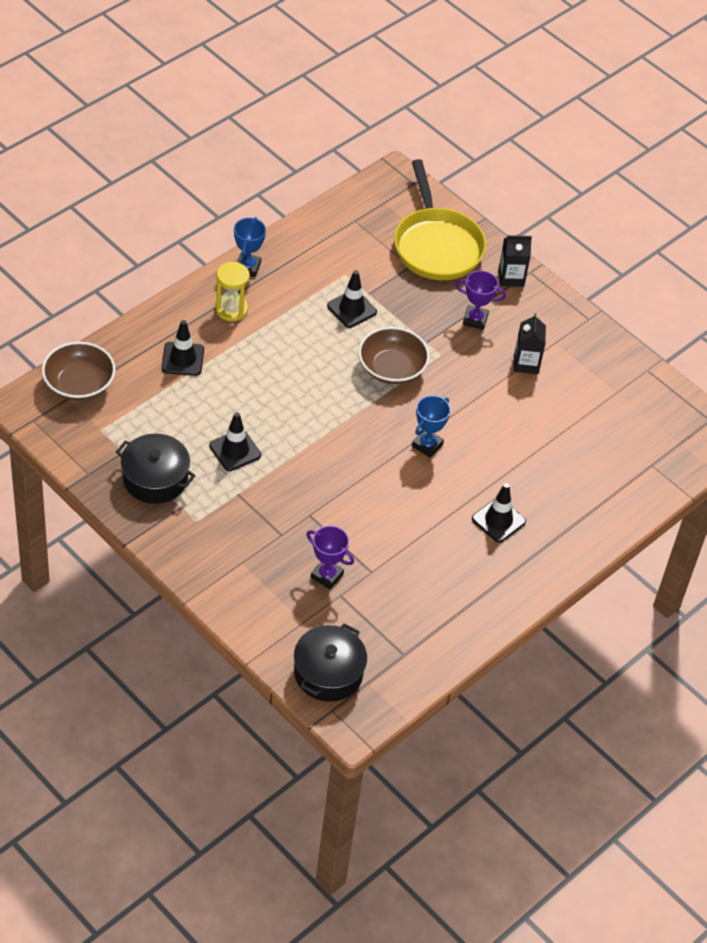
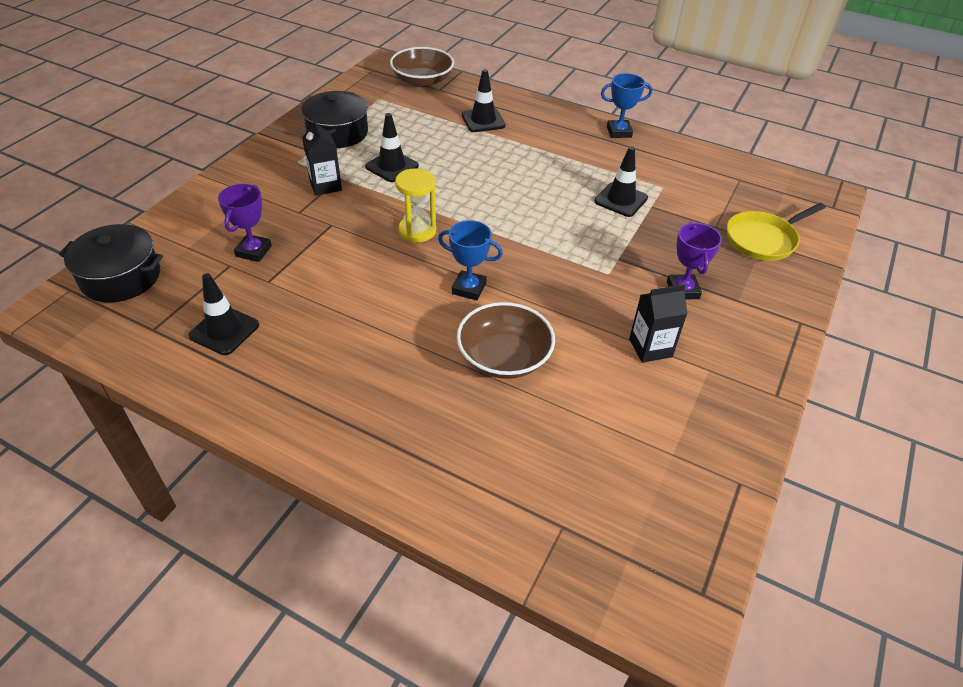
camera: 75 degrees right, 5 degrees down
yellow hourglass [215,262,250,321] -> yellow hourglass moved to [395,168,436,242]
brown bowl [358,327,430,384] -> brown bowl moved to [457,302,555,379]
yellow pan [394,159,486,280] -> yellow pan [727,203,826,261], size x0.64
black traffic cone [472,483,526,543] -> black traffic cone moved to [188,273,259,355]
black carton [499,235,532,287] -> black carton moved to [302,119,342,196]

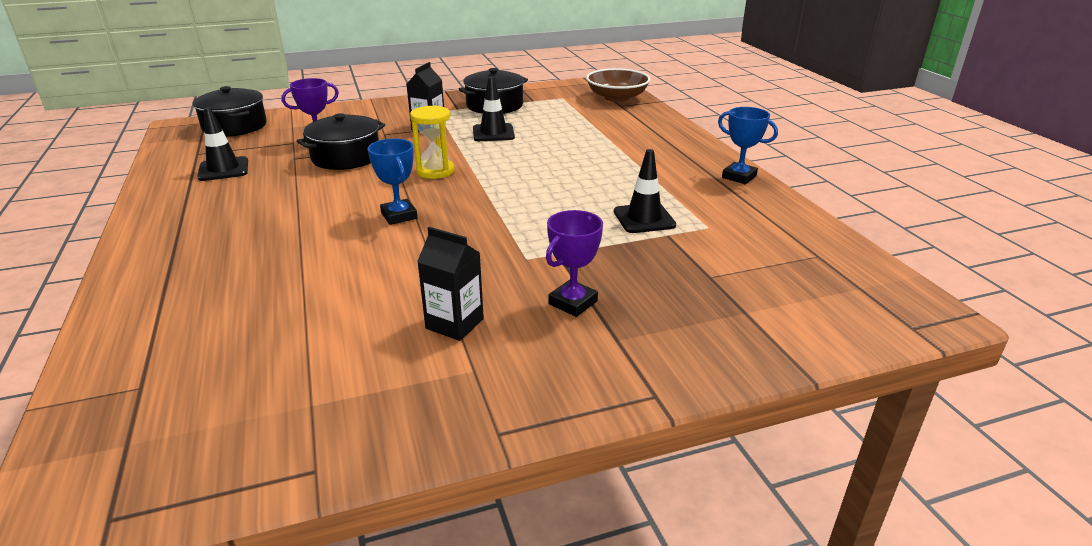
camera: 45 degrees right, 15 degrees down
brown bowl [457,302,555,379] -> none
black traffic cone [462,69,506,132] -> none
yellow pan [727,203,826,261] -> none
none -> black pot [297,113,385,170]

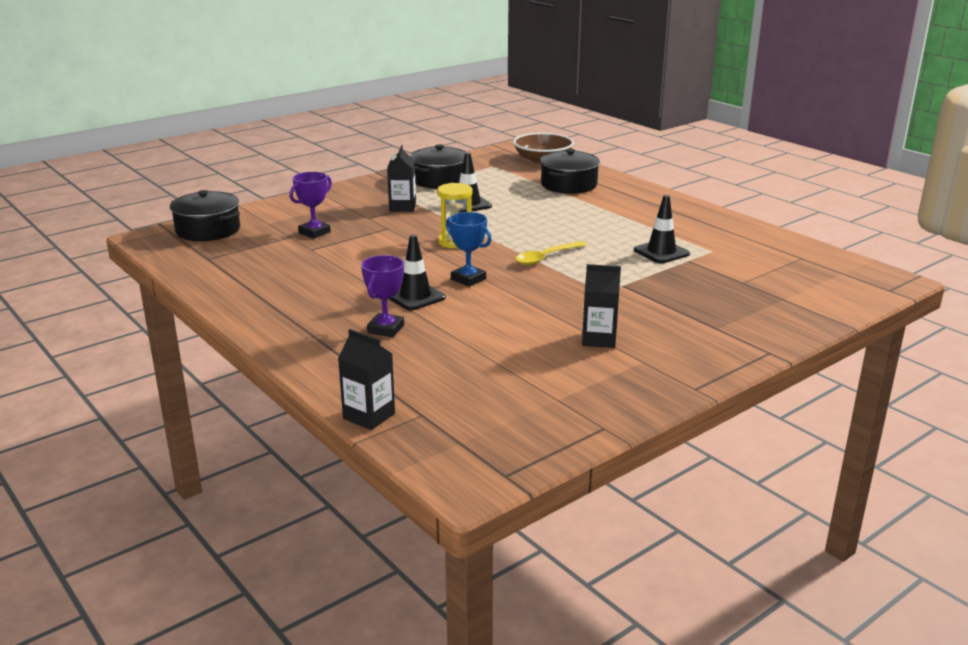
camera: 20 degrees left, 5 degrees down
black traffic cone [197,107,248,181] -> black traffic cone moved to [389,235,446,311]
black pot [297,113,385,170] -> black pot moved to [540,149,600,194]
purple trophy [546,210,603,317] -> purple trophy moved to [361,255,404,337]
blue trophy [718,107,778,184] -> none
none -> black carton [338,329,395,430]
none -> yellow spoon [515,241,587,265]

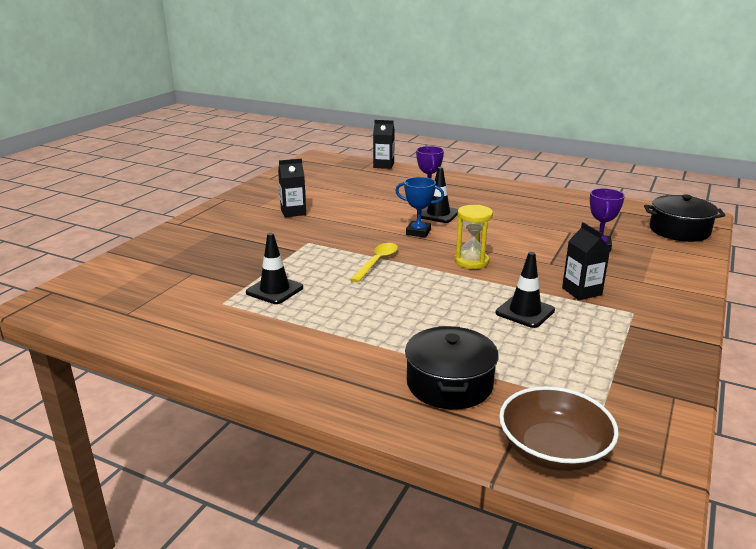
camera: 155 degrees right, 0 degrees up
black pot [410,144,467,189] -> none

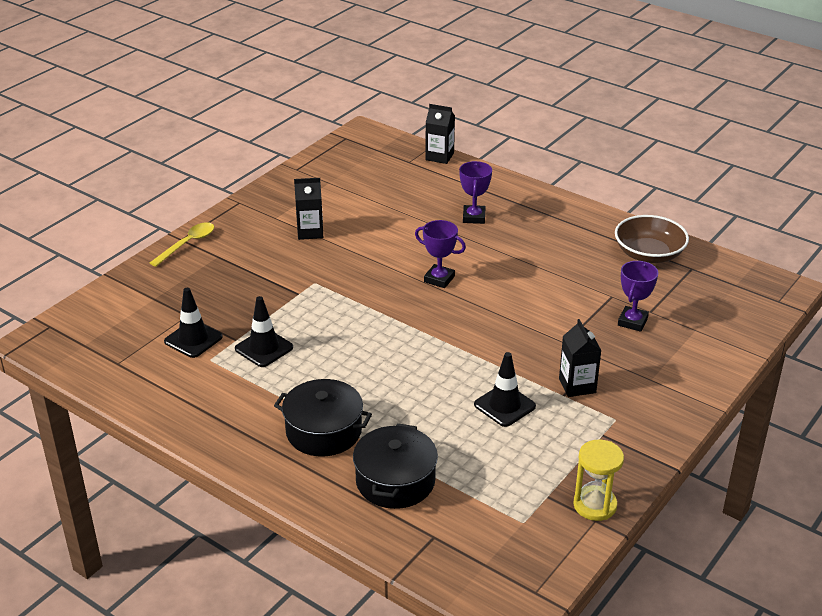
camera: 10 degrees right, 10 degrees up
yellow spoon [350,243,398,282] -> yellow spoon moved to [150,222,214,267]
blue trophy [395,177,444,238] -> purple trophy [415,220,466,288]
black traffic cone [421,167,458,223] -> black traffic cone moved to [164,288,223,358]
yellow hourglass [455,205,493,269] -> yellow hourglass moved to [573,439,624,521]
brown bowl [499,386,619,471] -> brown bowl moved to [615,215,689,263]
black pot [644,194,725,242] -> black pot moved to [274,379,372,456]

